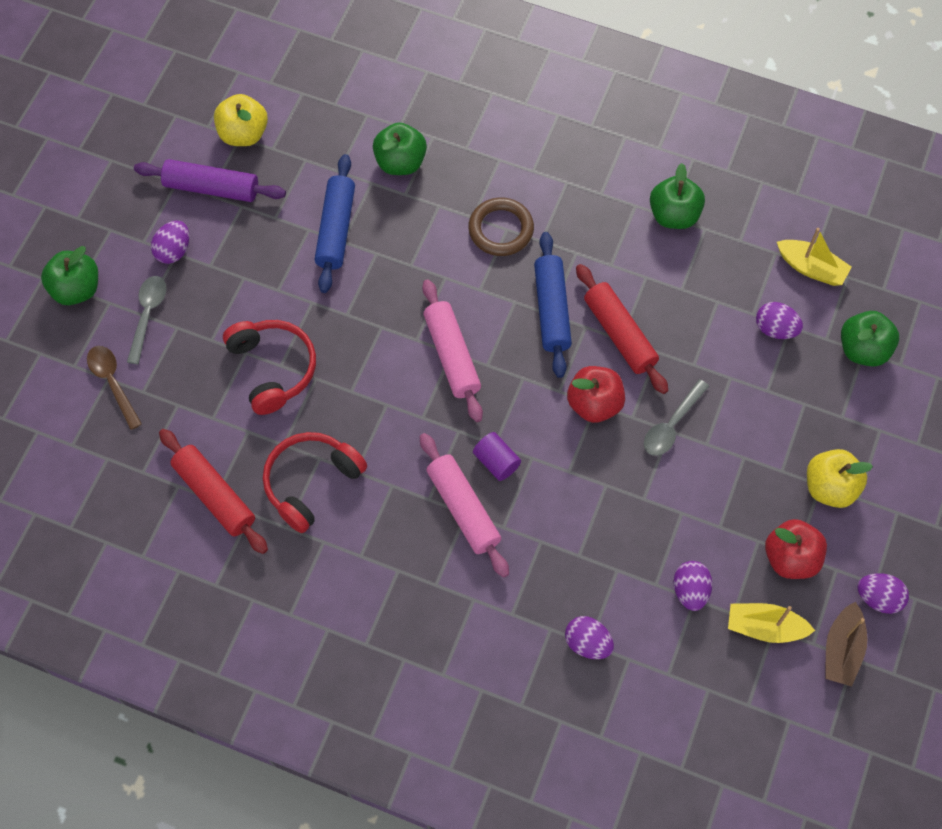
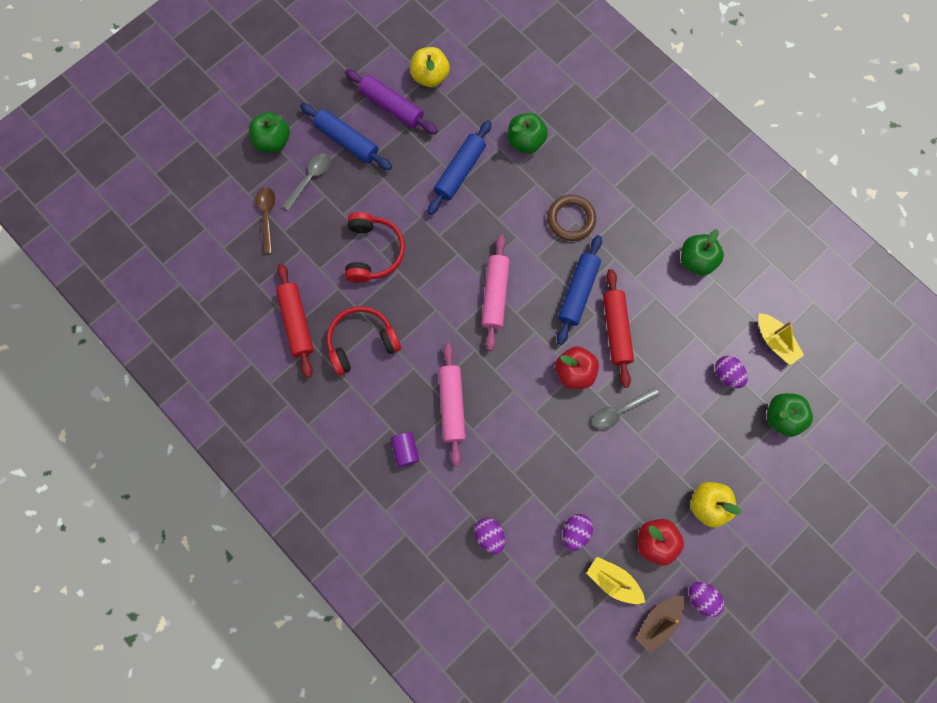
camera: 25 degrees right, 10 degrees up
purple egg [151,220,189,264] -> blue rolling pin [300,103,392,170]
purple cylinder [473,432,521,481] -> purple cylinder moved to [390,432,420,467]

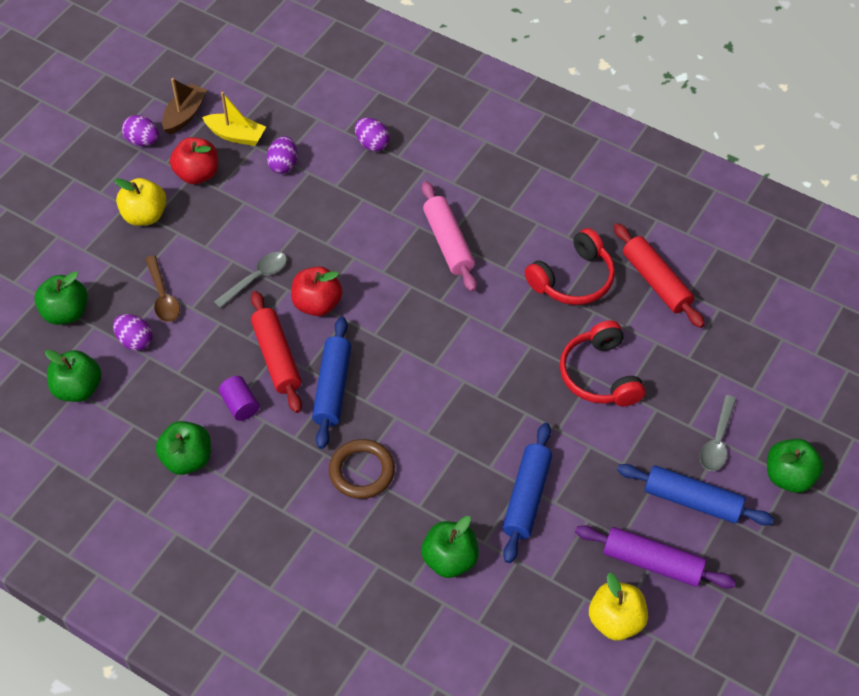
camera: 165 degrees right, 20 degrees down
brown spoon [256,187,275,254] -> brown spoon moved to [145,255,180,322]
purple cylinder [390,432,420,467] -> purple cylinder moved to [219,376,260,421]
pink rolling pin [481,235,510,351] -> none
yellow boat [758,313,804,365] -> green apple [45,350,101,402]

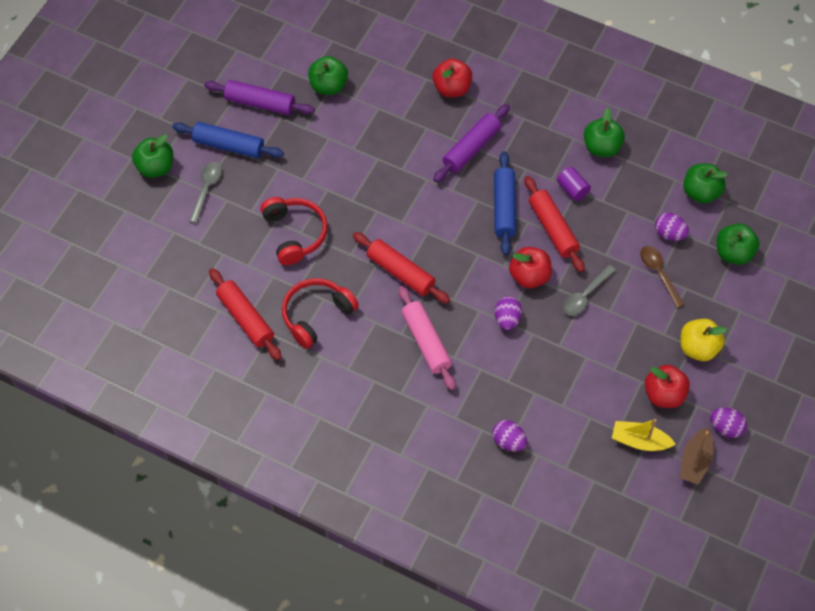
camera: 175 degrees right, 5 degrees up
purple egg [267,136,297,174] -> purple egg moved to [495,296,522,330]
brown ring [329,439,395,499] -> purple rolling pin [433,104,510,182]
green apple [421,516,479,578] -> green apple moved to [308,56,348,95]
blue rolling pin [502,423,552,563] -> none
yellow apple [589,573,648,641] -> none
none -> red rolling pin [353,232,450,304]
none -> red apple [432,58,472,97]

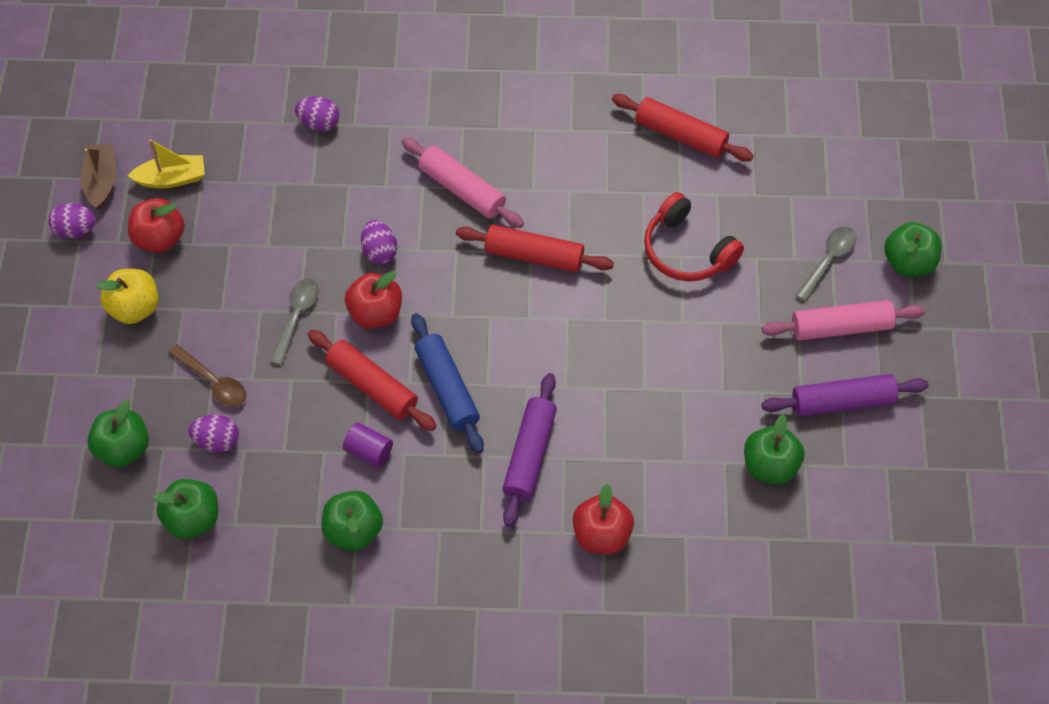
camera: 155 degrees right, 0 degrees up
blue rolling pin [172,122,284,158] -> pink rolling pin [762,300,925,341]
grey spoon [189,162,222,223] -> grey spoon turned 135 degrees counterclockwise [795,227,856,301]
red headphones [282,278,359,349] -> none

